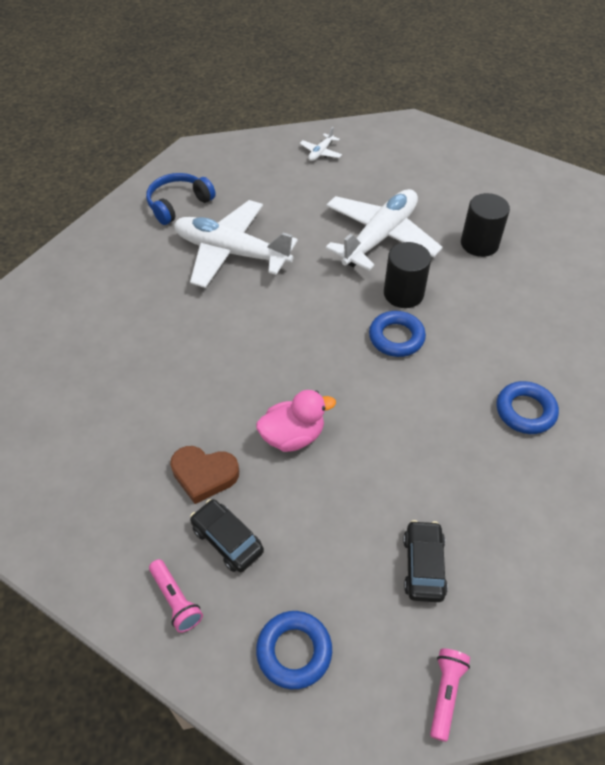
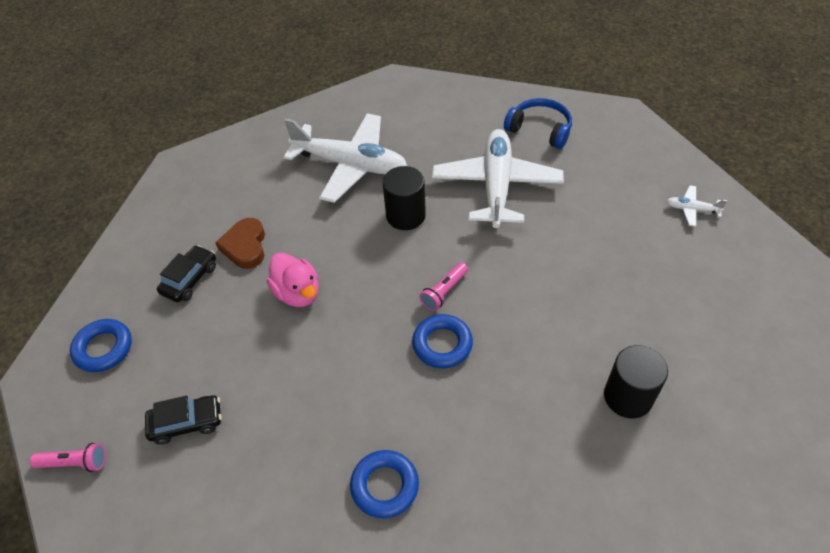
camera: 75 degrees right, 0 degrees up
pink flashlight [149,559,203,633] -> pink flashlight moved to [419,262,468,311]
white plane [325,189,443,271] -> white plane moved to [284,113,407,203]
black cylinder [384,242,431,308] -> black cylinder moved to [383,166,426,230]

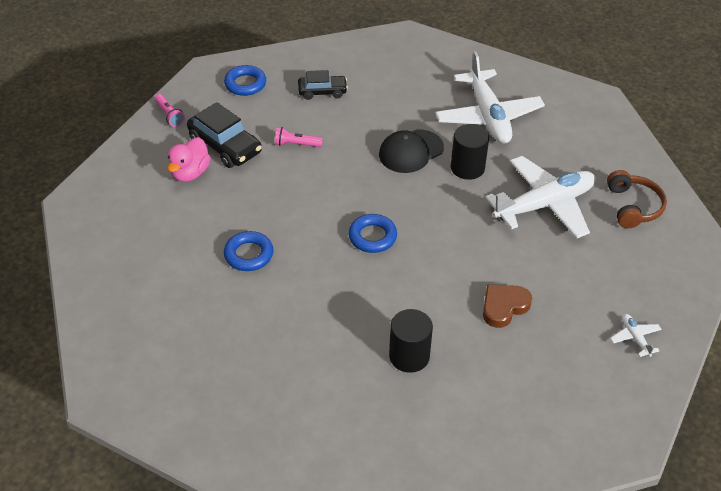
camera: 55 degrees right, 5 degrees down
black car [145,395,222,445] -> black car [187,102,262,168], size x1.57
brown heart [215,218,265,269] -> brown heart moved to [483,284,532,328]
pink duck [267,252,319,307] -> pink duck moved to [168,137,211,182]
pink flashlight [419,262,468,311] -> pink flashlight moved to [275,127,323,147]
blue headphones [504,98,572,149] -> brown headphones [607,170,667,228]
none -> black cap [379,130,444,173]

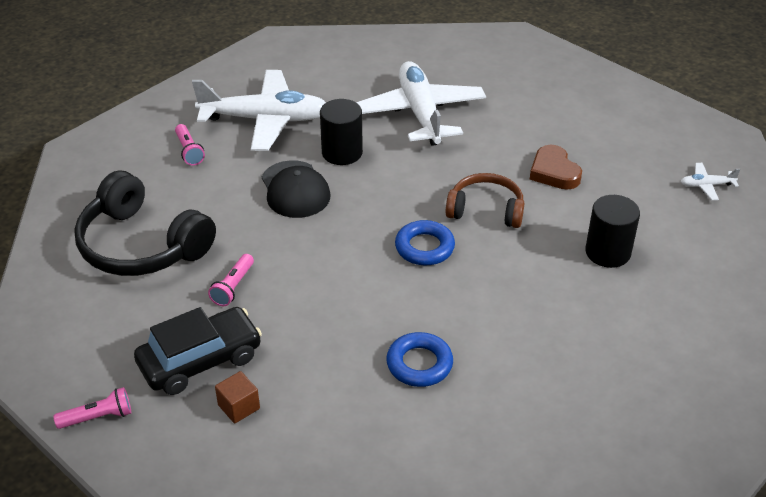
camera: 75 degrees left, 5 degrees down
pink duck [168,137,211,182] -> brown cube [215,371,260,423]
blue ring [224,65,266,96] -> none
black car [298,70,348,100] -> black headphones [74,171,216,276]
brown headphones [607,170,667,228] -> brown headphones moved to [446,173,524,228]
white plane [610,314,662,357] -> white plane moved to [680,163,740,200]
none -> pink flashlight [175,124,205,166]

